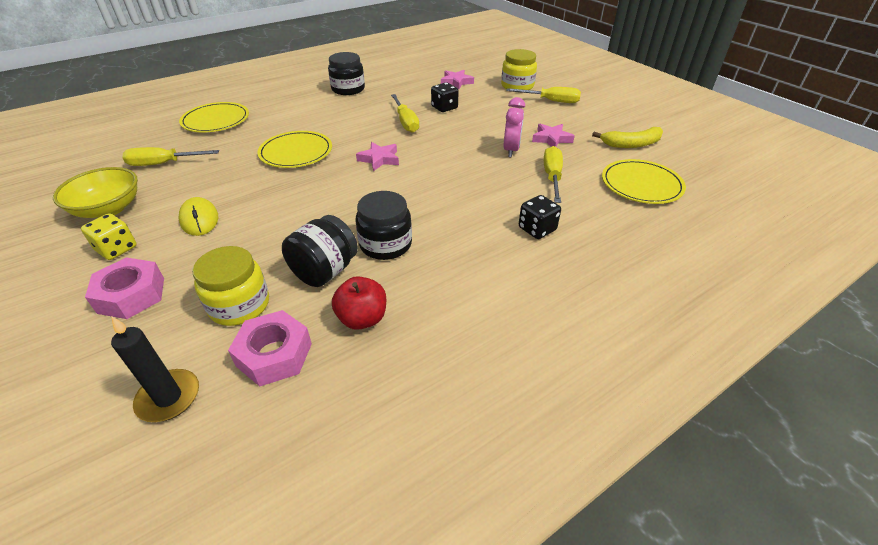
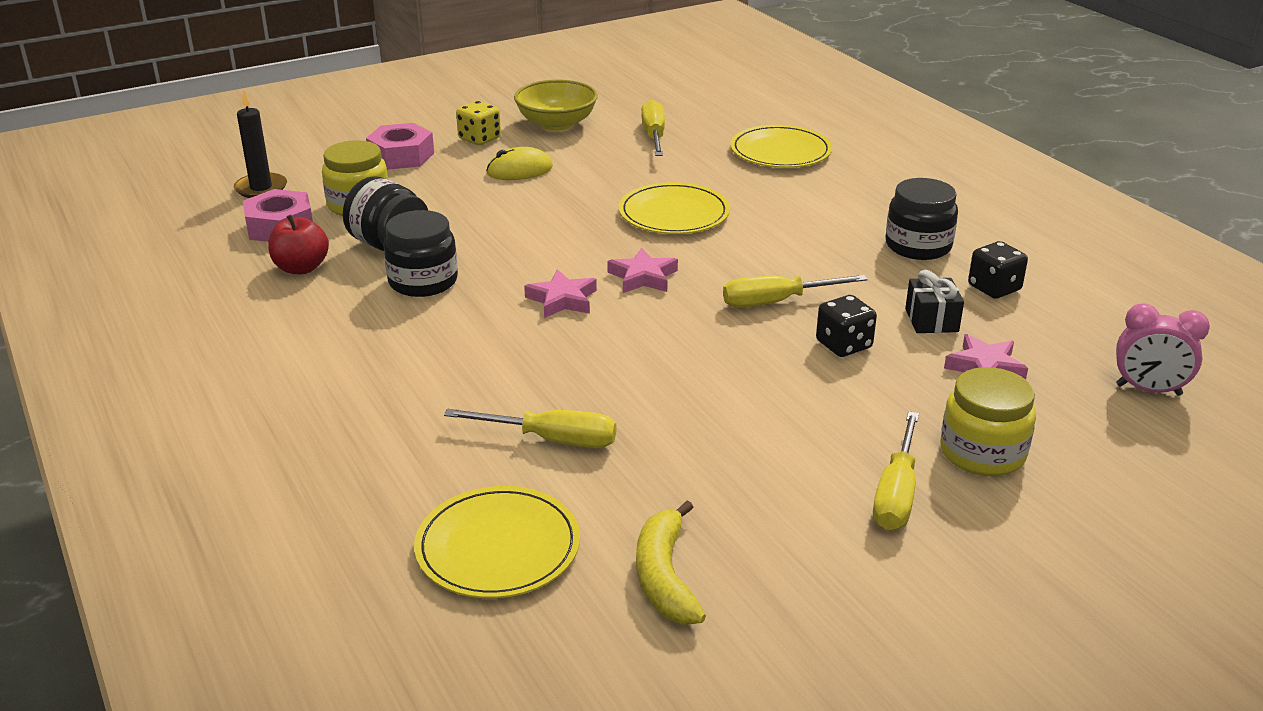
camera: 95 degrees right, 10 degrees down
pink clock [504,97,525,157] -> pink clock moved to [1116,304,1210,396]
black dice [519,195,561,239] -> black dice moved to [968,241,1028,299]
pink star [532,124,575,147] -> pink star moved to [524,269,597,318]
none -> black gift [905,270,964,333]

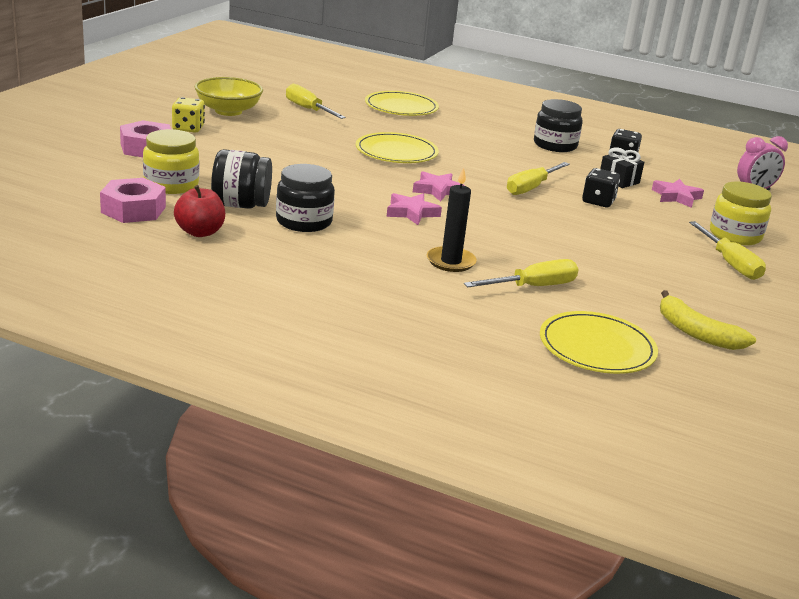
camera: 40 degrees left, 5 degrees down
black candle [234,90,287,198] -> black candle moved to [427,167,477,272]
yellow mouse [486,147,553,180] -> none

